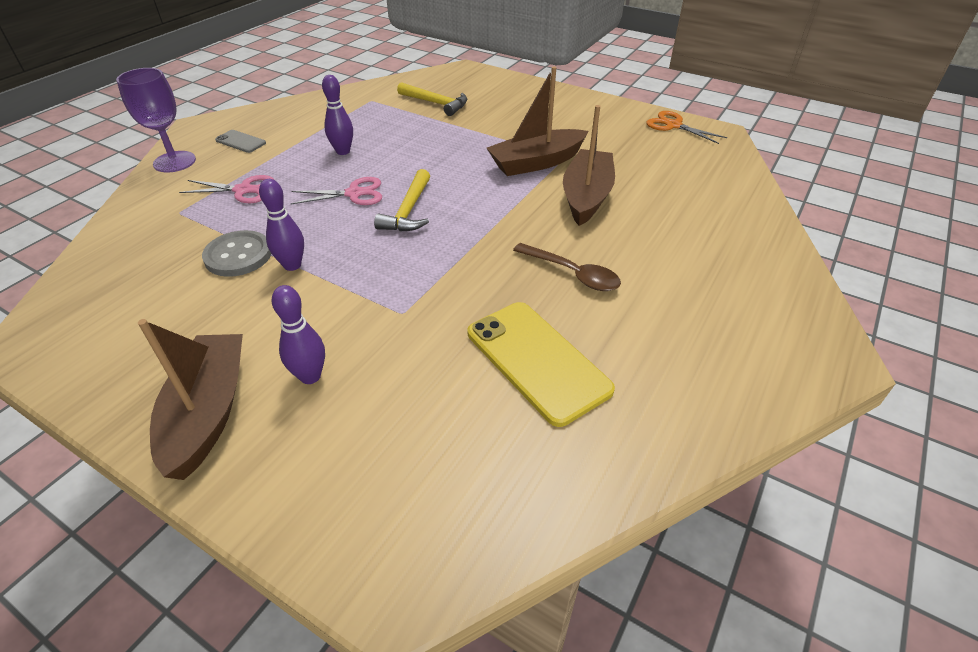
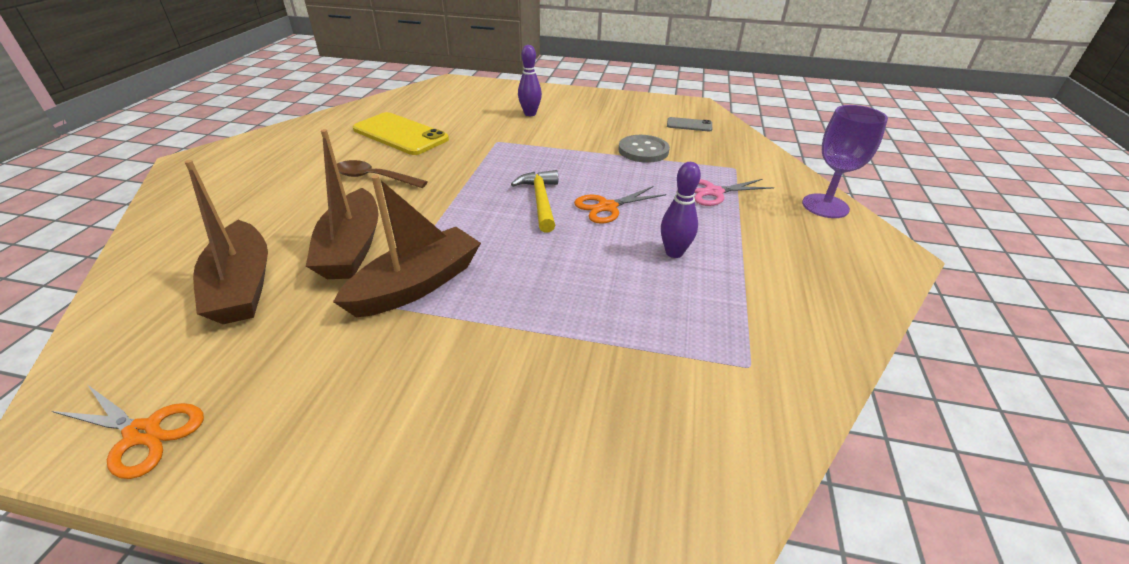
camera: 160 degrees right, 5 degrees down
brown boat [138,319,243,480] -> brown boat moved to [185,160,268,324]
grey phone [215,130,266,153] -> grey phone moved to [667,117,712,132]
purple bowling pin [259,179,304,271] -> none
pink scissors [291,177,382,205] -> orange scissors [574,186,666,224]
yellow hammer [397,82,467,116] -> none

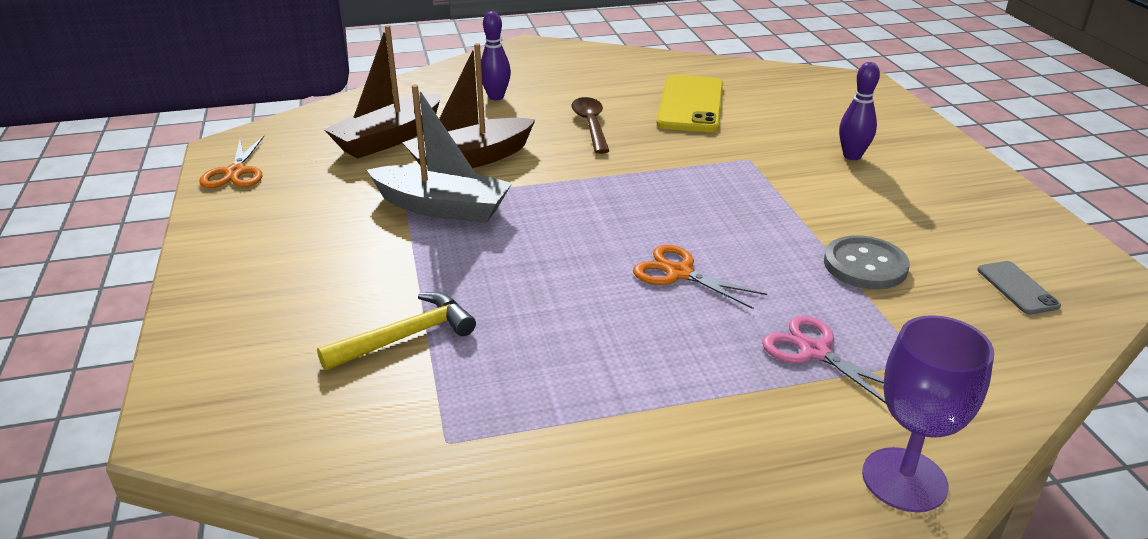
camera: 65 degrees right, 5 degrees down
brown boat [333,175,481,317] -> grey boat [367,84,512,223]
yellow hammer [511,170,558,233] -> yellow hammer moved to [317,292,476,370]
purple bowling pin [661,162,701,258] -> purple bowling pin moved to [481,11,511,100]

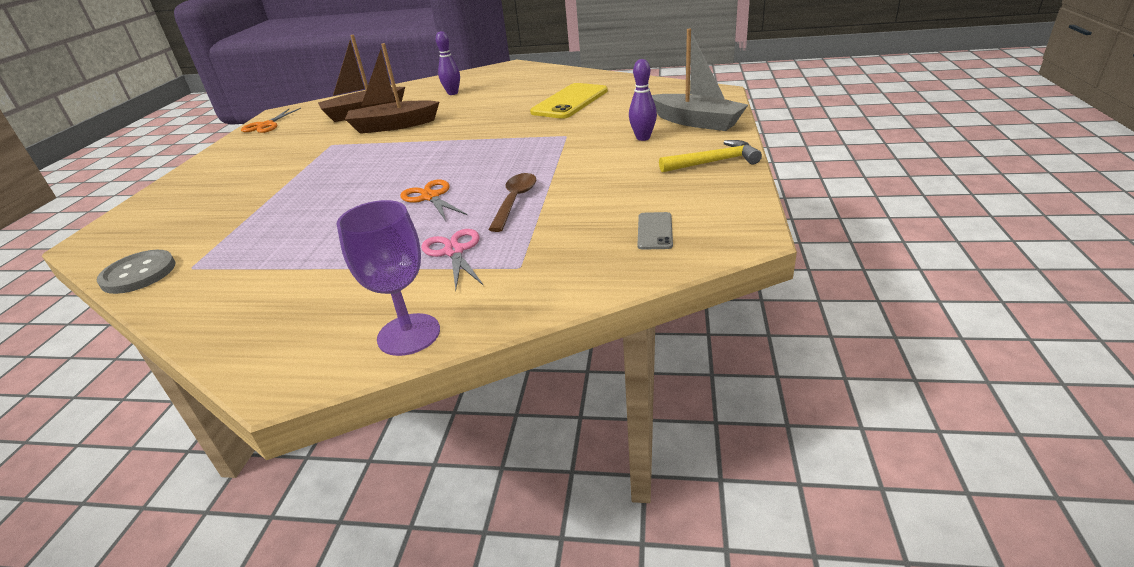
camera: 25 degrees right, 0 degrees up
yellow hammer [317,292,476,370] -> yellow hammer moved to [659,140,762,173]
grey boat [367,84,512,223] -> grey boat moved to [652,29,748,131]
brown spoon [571,97,609,154] -> brown spoon moved to [488,173,536,232]
grey button [824,235,910,289] -> grey button moved to [97,250,175,294]

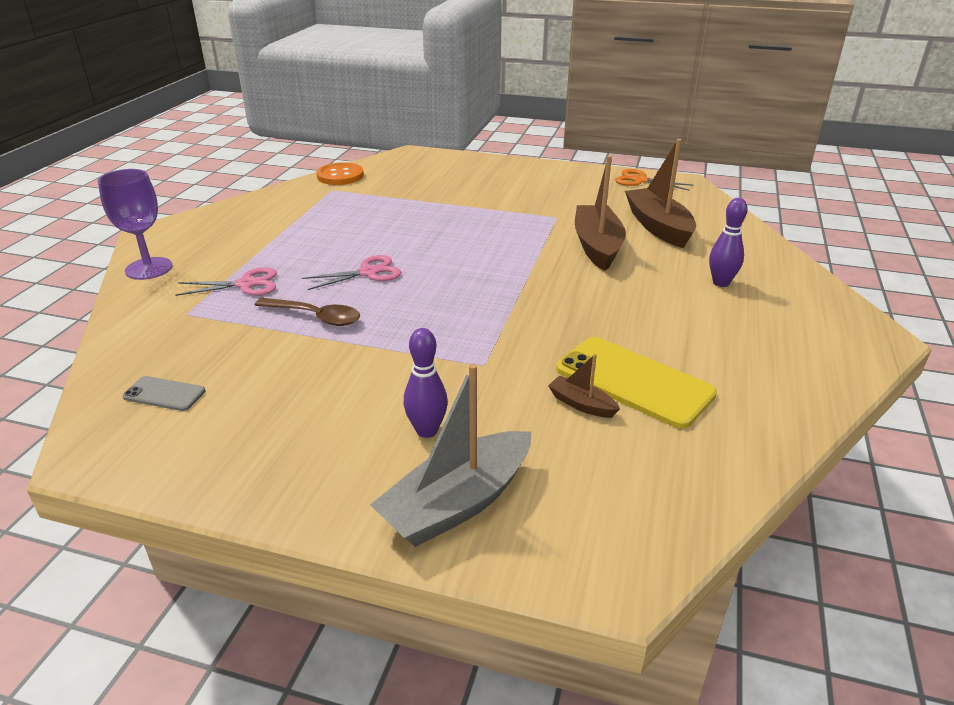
camera: 95 degrees right, 0 degrees up
grey button [97,250,175,294] -> orange button [316,162,364,185]
orange scissors [400,179,467,221] -> pink scissors [302,255,401,290]
yellow hammer [659,140,762,173] -> none
none -> brown boat [548,354,620,418]

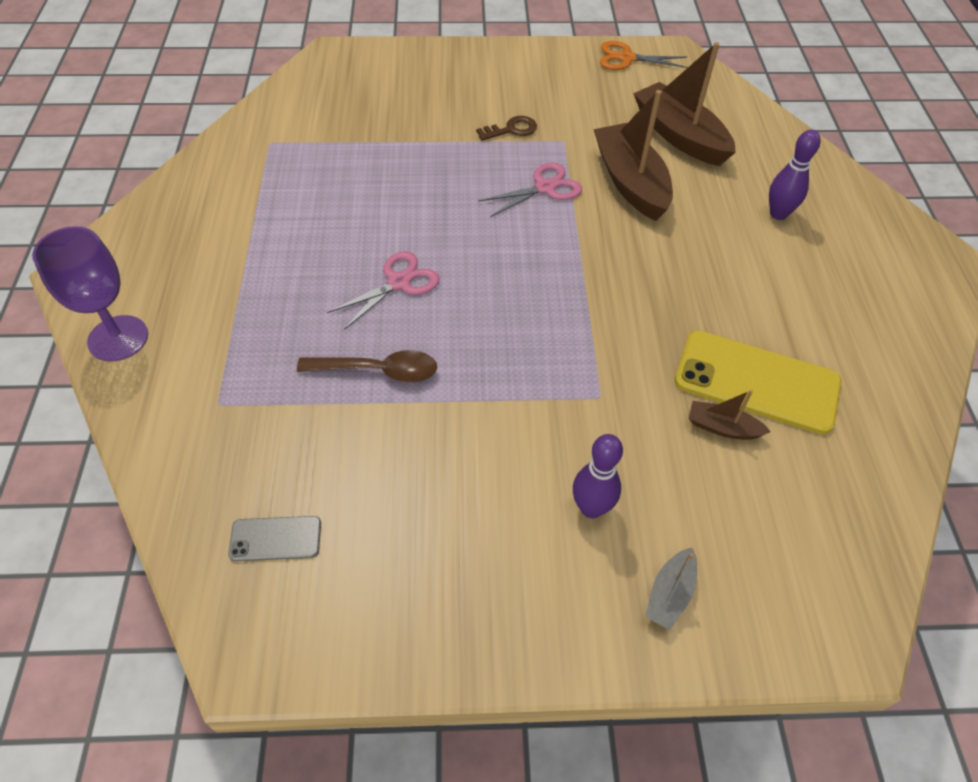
camera: 20 degrees left, 20 degrees up
pink scissors [175,267,277,296] -> pink scissors moved to [478,163,582,217]
orange button [316,162,364,185] -> none
grey boat [370,364,531,547] -> grey boat [645,548,697,630], size x0.48
none -> brown key [476,116,537,141]

